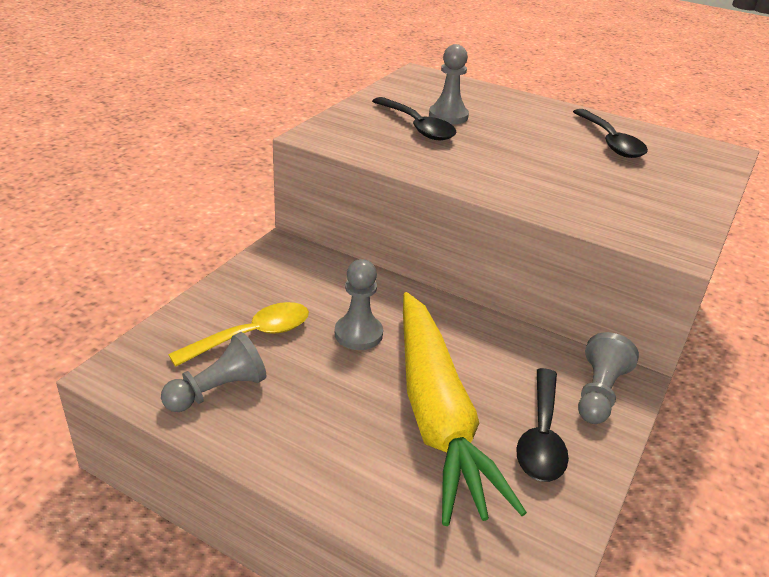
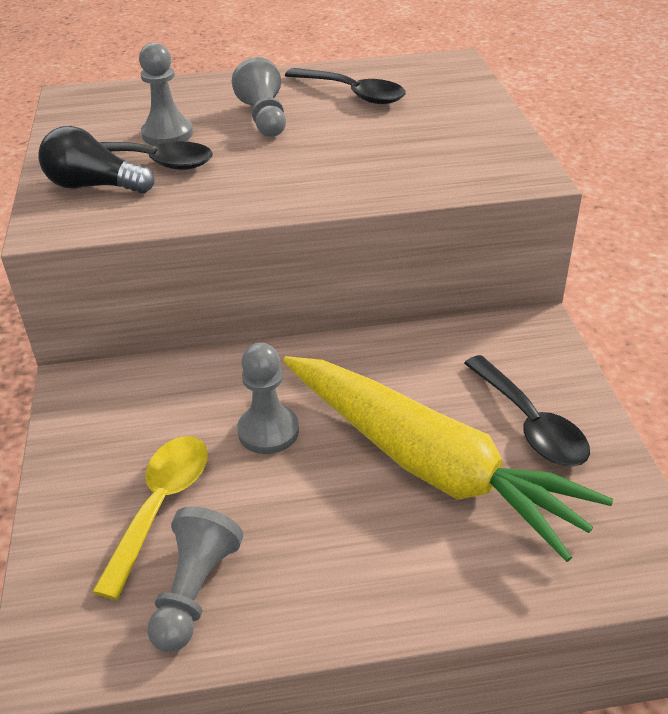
camera: 35 degrees left, 5 degrees up
grey pawn [578,332,639,424] -> grey pawn moved to [232,57,286,137]
none -> black light bulb [38,126,154,193]

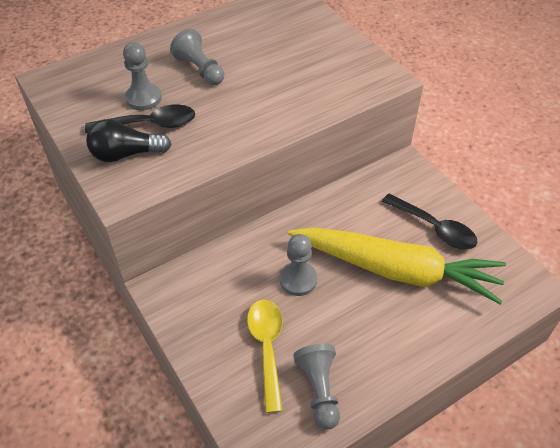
camera: 25 degrees left, 10 degrees up
black spoon [285,68,406,104] -> none

